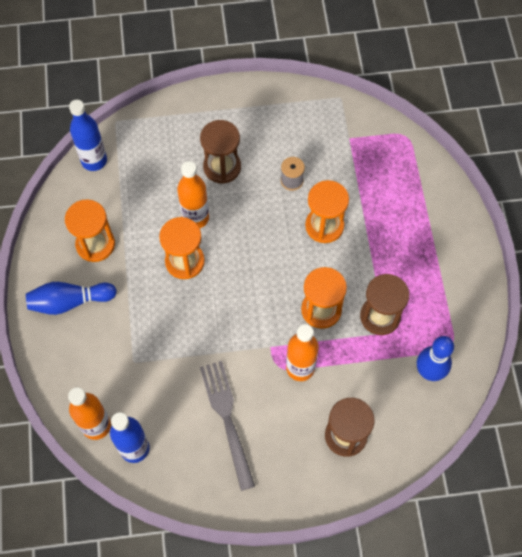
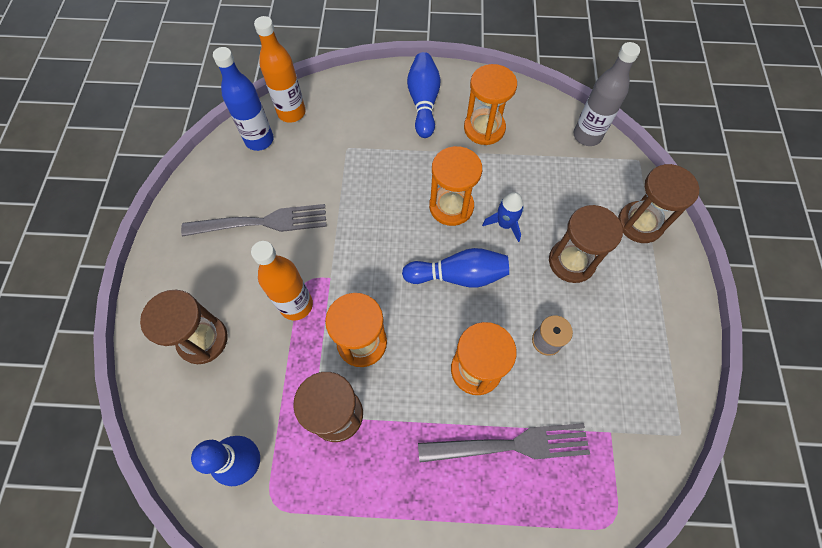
camera: 100 degrees right, 0 degrees up
blue bottle [69,100,107,171] -> grey bottle [573,42,640,146]
orange bottle [177,161,209,228] -> blue rocket [482,192,524,242]
none -> blue bowling pin [402,248,509,288]
none -> grey fork [418,423,590,463]
none -> brown hourglass [618,164,699,243]

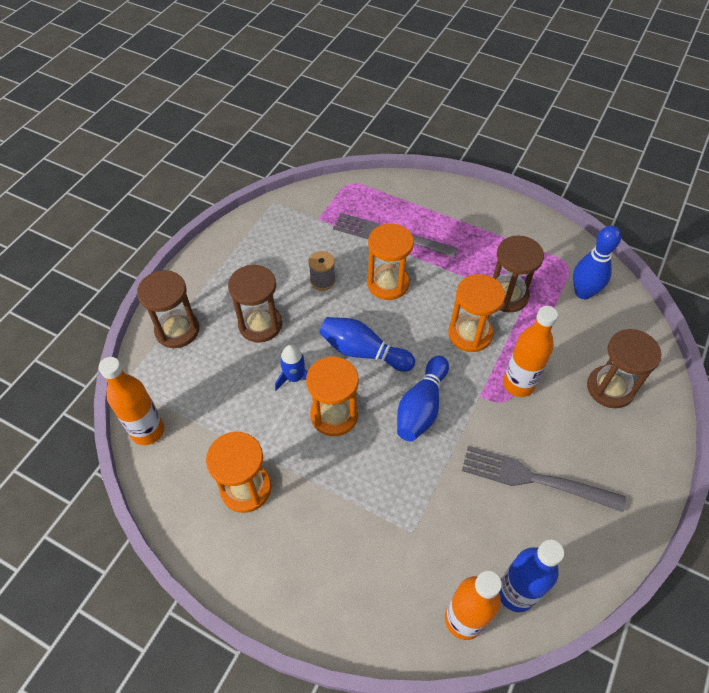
camera: 155 degrees left, 10 degrees down
blue bowling pin [407,52,441,138] -> blue bowling pin moved to [397,356,449,441]
grey bottle [573,42,640,146] -> orange bottle [99,357,164,445]

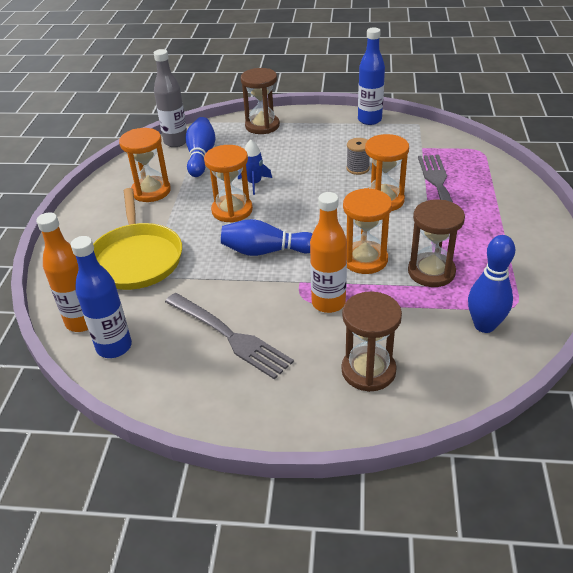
camera: 70 degrees right, 15 degrees down
orange bottle [99,357,164,445] -> grey bottle [154,49,187,147]
brown hourglass [228,265,282,343] -> none
blue bowling pin [319,317,415,372] -> blue bowling pin moved to [186,117,216,177]
grey fork [462,446,626,512] -> grey fork turned 135 degrees clockwise [165,293,294,380]
none -> yellow pan [93,188,182,290]
none -> blue bottle [358,27,385,125]

